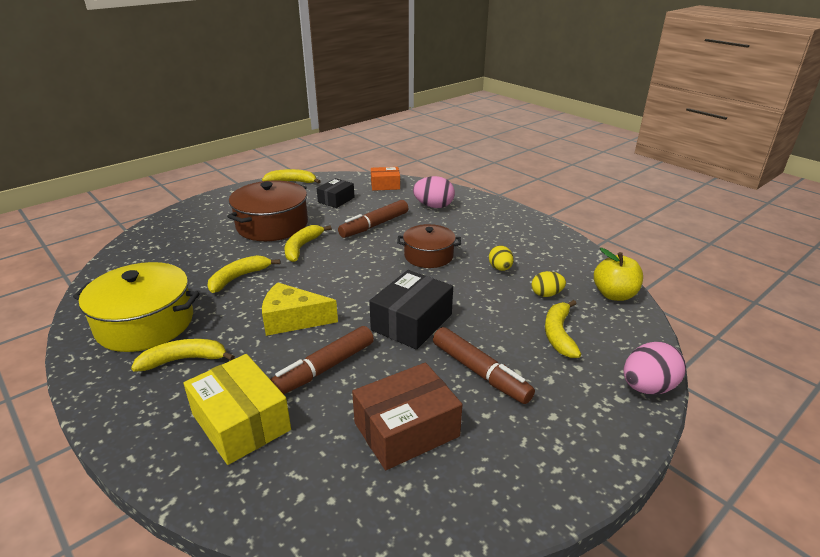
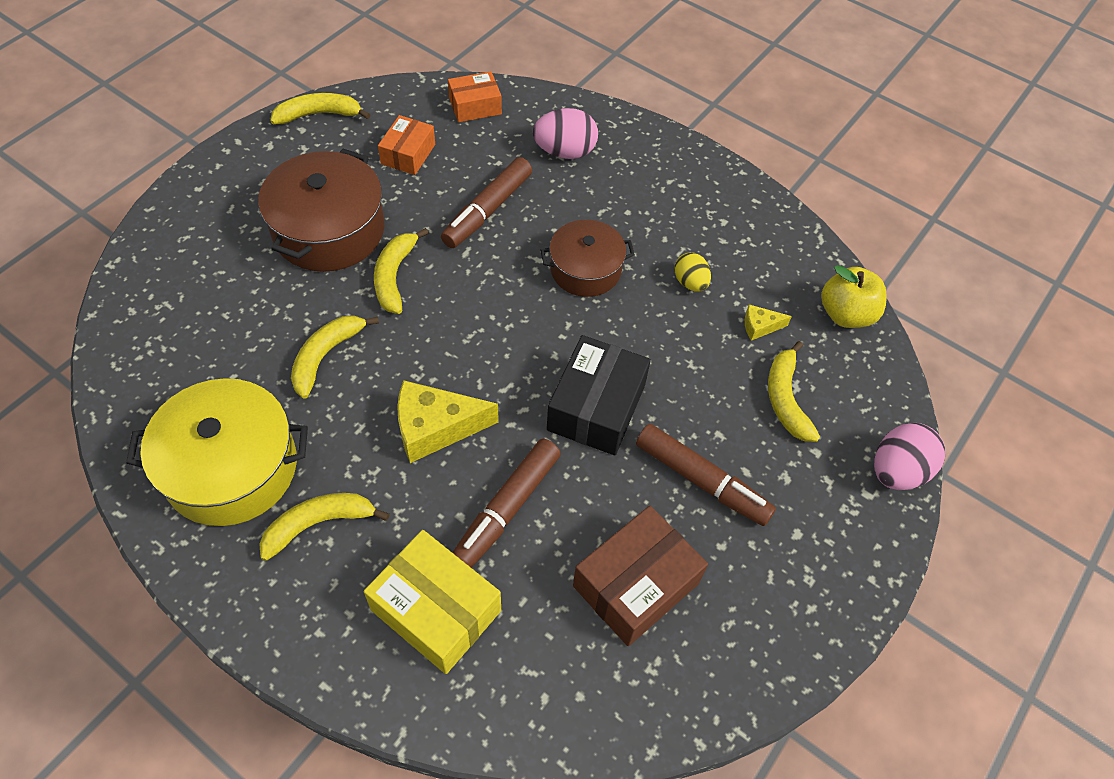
camera: 15 degrees left, 25 degrees up
black box [317,178,354,208] -> orange box [378,115,435,175]
yellow egg [532,271,566,297] -> yellow cheese [745,305,792,341]

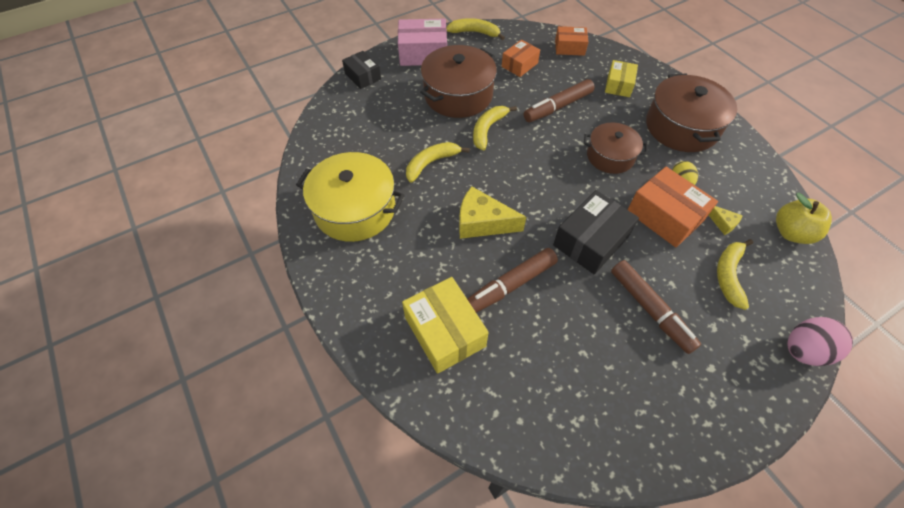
camera: 25 degrees right, 0 degrees up
yellow banana [259,493,389,561] -> none
pink egg [533,108,598,159] -> yellow box [605,60,638,97]
brown box [573,506,708,646] -> none
yellow cheese [745,305,792,341] -> yellow cheese turned 150 degrees counterclockwise [709,206,743,235]
none -> black box [342,51,381,89]
none -> pink box [398,19,447,66]
none -> orange box [627,167,718,247]
none -> brown pot [646,73,737,152]

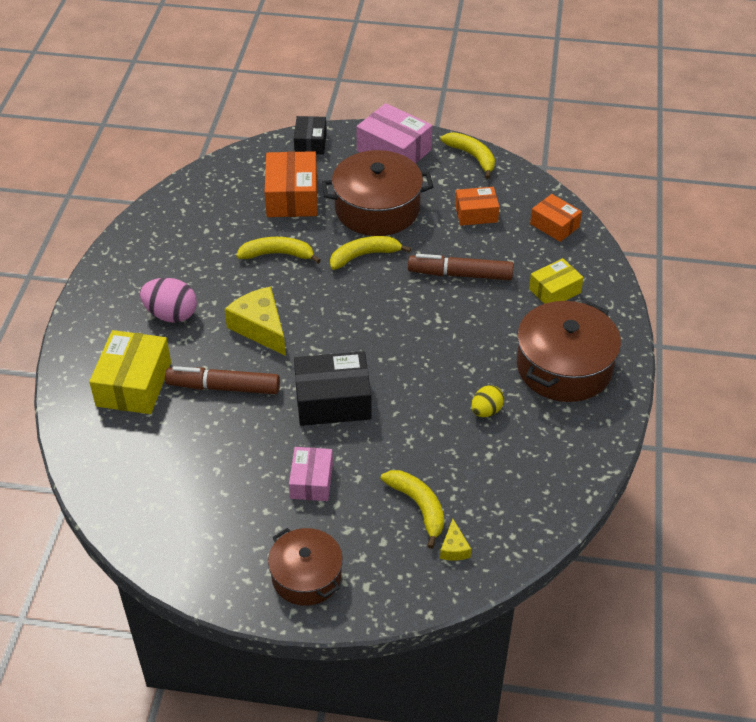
camera: 40 degrees right, 10 degrees down
yellow pot [296,152,405,242] -> none
brown pot [584,123,647,174] -> brown pot moved to [268,528,343,606]
brown marker [611,260,701,354] -> pink box [289,447,333,501]
orange box [627,167,718,247] -> orange box moved to [265,151,317,217]
yellow cheese [709,206,743,235] -> yellow cheese moved to [440,519,471,561]
yellow banana [717,239,753,310] -> yellow banana turned 90 degrees clockwise [381,470,444,549]
yellow apple [776,193,832,244] -> none
pink egg [787,317,853,366] -> pink egg moved to [140,278,197,323]

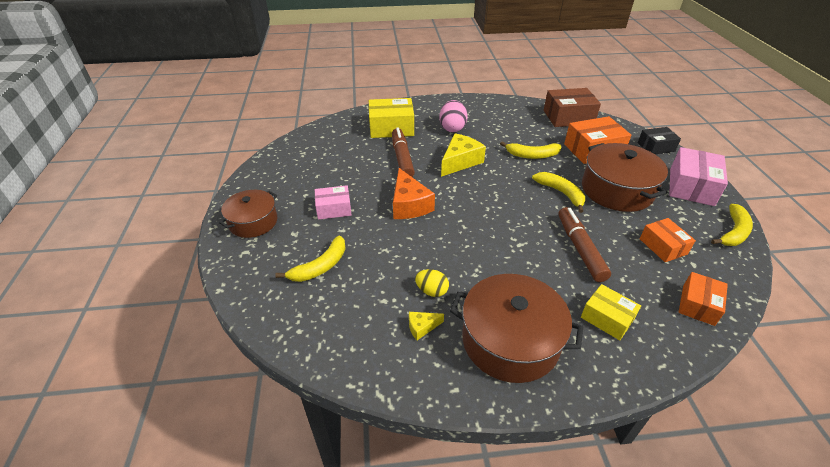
camera: 75 degrees right, 5 degrees down
yellow banana [236,237,321,263] -> yellow banana turned 105 degrees clockwise [500,142,561,159]
black box [294,351,372,426] -> orange cheese [393,168,435,219]
yellow cheese [440,519,471,561] -> yellow cheese moved to [409,312,444,340]
none -> brown box [544,88,601,127]

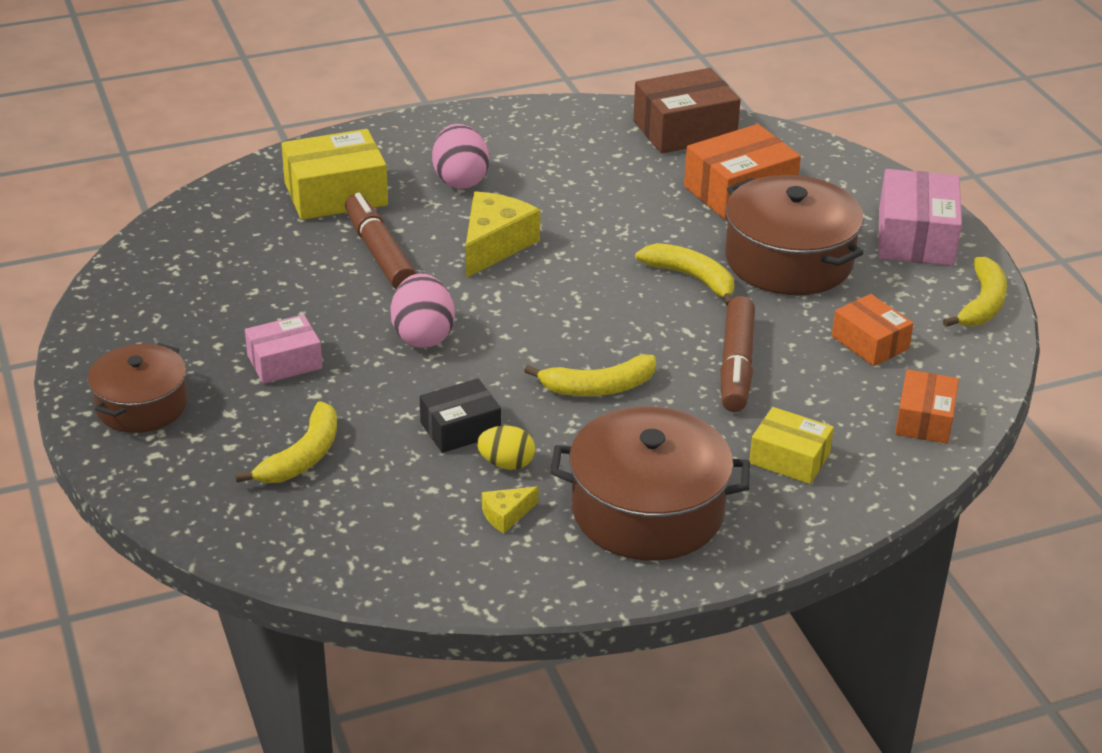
camera: 15 degrees left, 5 degrees down
orange cheese [393,168,435,219] -> pink egg [390,273,455,348]
yellow banana [500,142,561,159] -> yellow banana moved to [524,355,656,396]
brown marker [559,207,611,282] -> brown marker turned 150 degrees counterclockwise [720,296,755,412]
black box [638,127,681,154] -> black box moved to [420,378,501,453]

